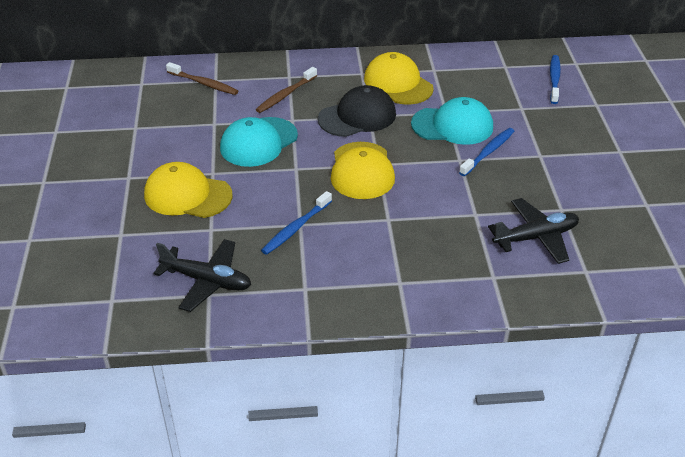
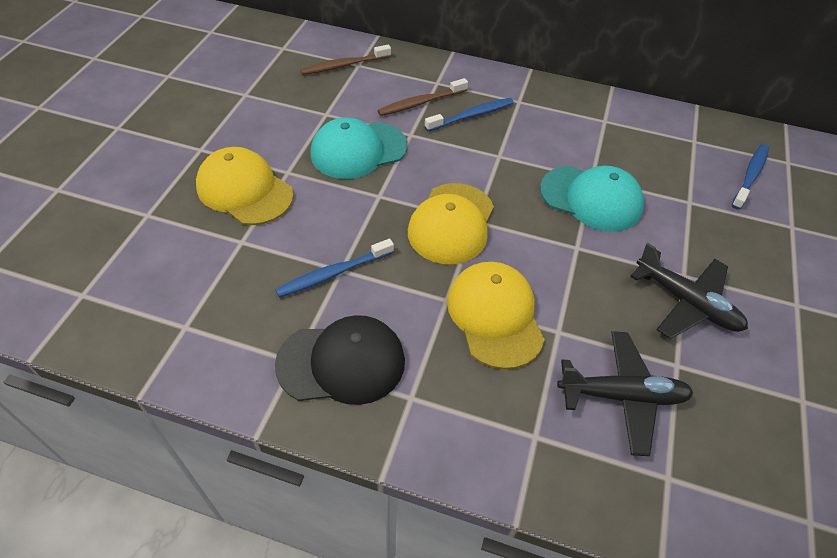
camera: 20 degrees right, 10 degrees up
black plane [153,239,251,312] -> black plane moved to [630,243,748,339]
brown toothbrush [166,62,238,95] -> brown toothbrush turned 105 degrees clockwise [300,45,391,75]
black cap [318,85,396,137] -> black cap moved to [275,315,405,405]
yellow cap [364,52,434,105] -> yellow cap moved to [447,262,545,369]
blue toothbrush [459,128,514,176] -> blue toothbrush moved to [425,98,514,132]

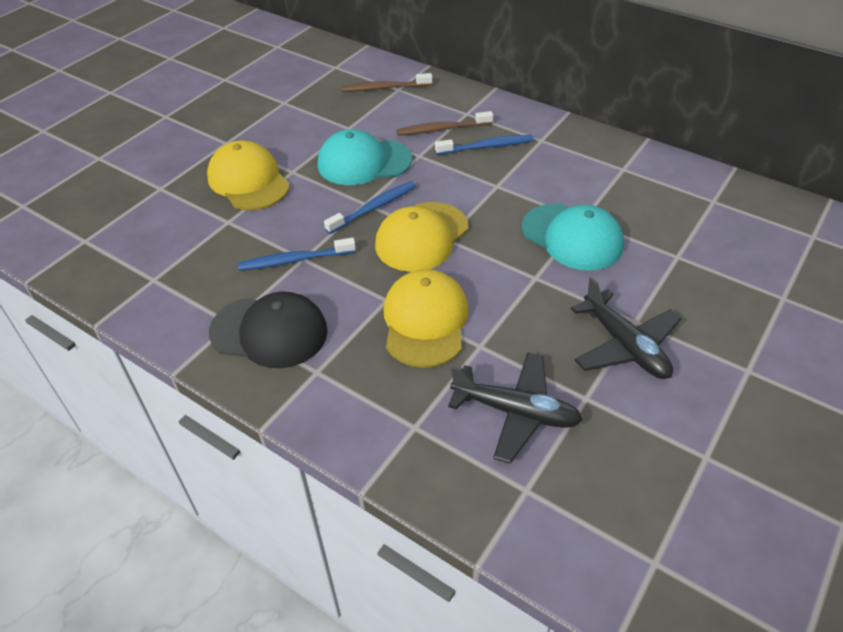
camera: 20 degrees right, 5 degrees down
blue toothbrush [732,144,769,210] -> blue toothbrush moved to [324,181,416,234]

